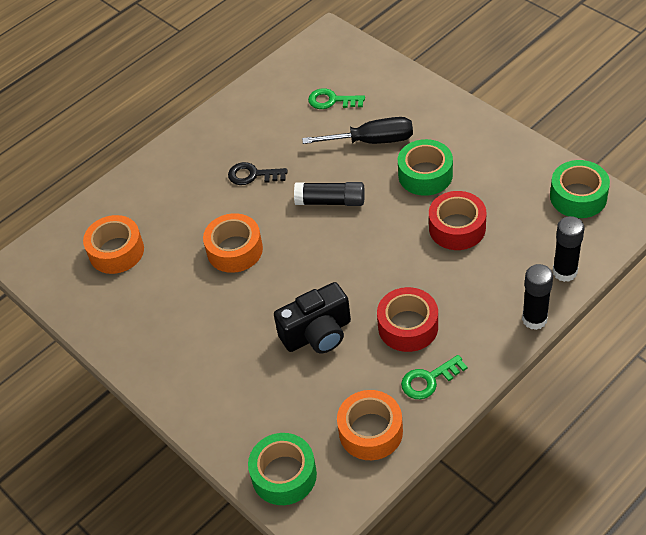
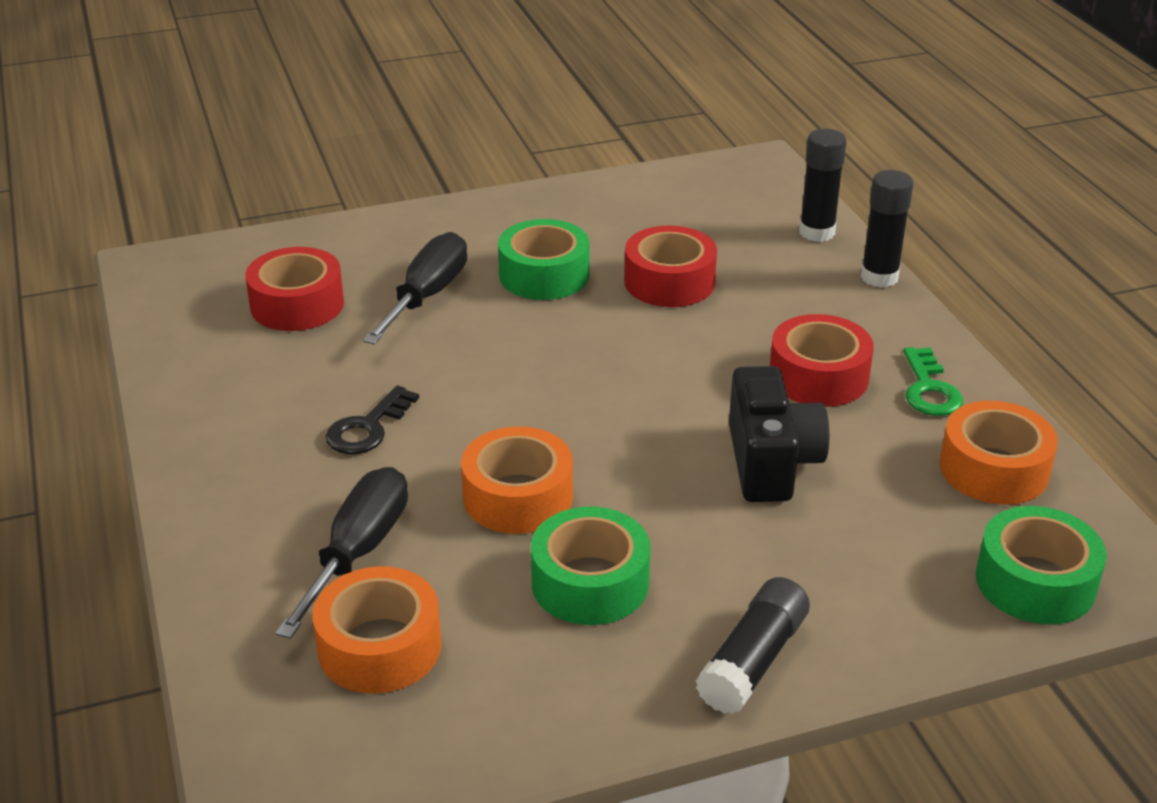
camera: 70 degrees left, 15 degrees down
black glue stick [294,182,365,206] -> black glue stick moved to [696,577,810,714]
green key [308,88,365,109] -> red tape [245,247,344,331]
green tape [550,160,610,218] -> green tape moved to [531,507,650,625]
none -> black screwdriver [275,467,408,639]

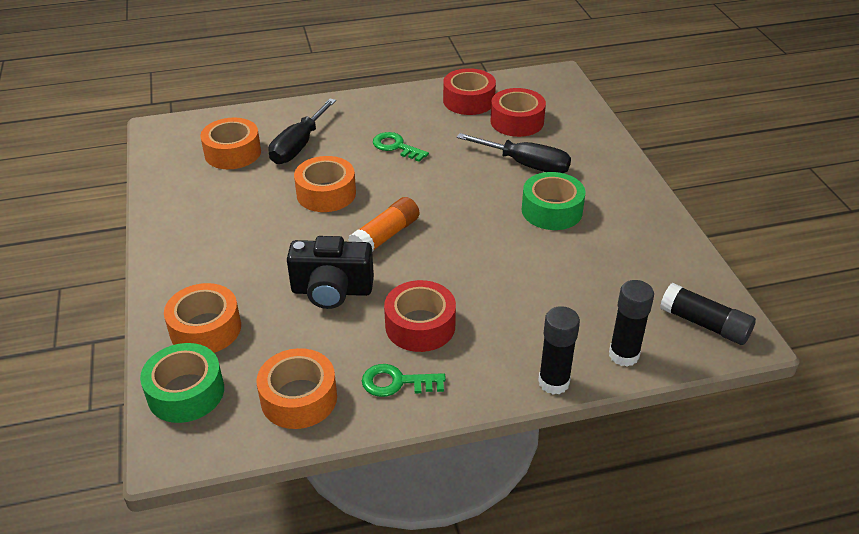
camera: 95 degrees right, 5 degrees up
black screwdriver [275,467,408,639] -> black screwdriver turned 90 degrees clockwise [268,99,336,164]
black key [326,386,419,454] -> green key [373,132,429,162]
green tape [531,507,650,625] -> none
red tape [624,226,717,307] -> red tape moved to [443,68,496,115]
black glue stick [696,577,810,714] -> black glue stick moved to [660,283,756,345]
none -> orange tape [164,283,241,353]
none -> orange glue stick [348,197,419,252]

